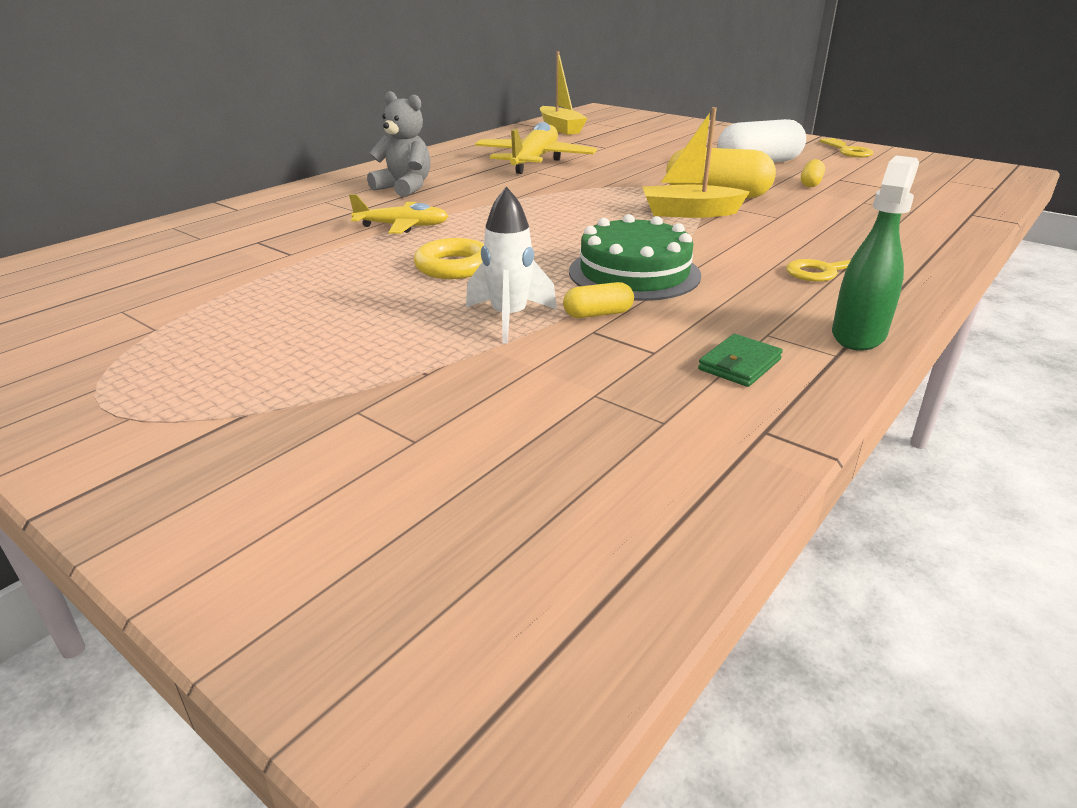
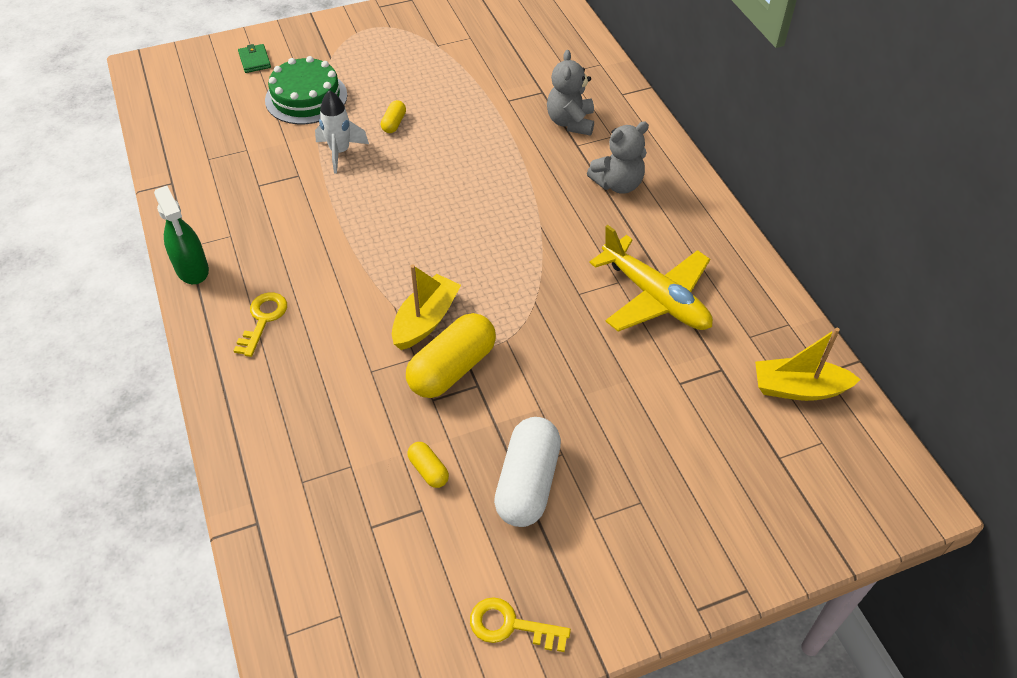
camera: 120 degrees right, 20 degrees up
yellow plane [349,194,448,234] -> none
yellow ring [414,238,484,279] -> none
yellow capsule [563,282,634,318] -> yellow capsule moved to [381,100,406,133]
green cake [569,214,701,301] -> green cake moved to [265,56,347,124]
green wallet [698,334,783,387] -> green wallet moved to [238,44,271,73]
none -> grey teddy bear [547,50,594,136]

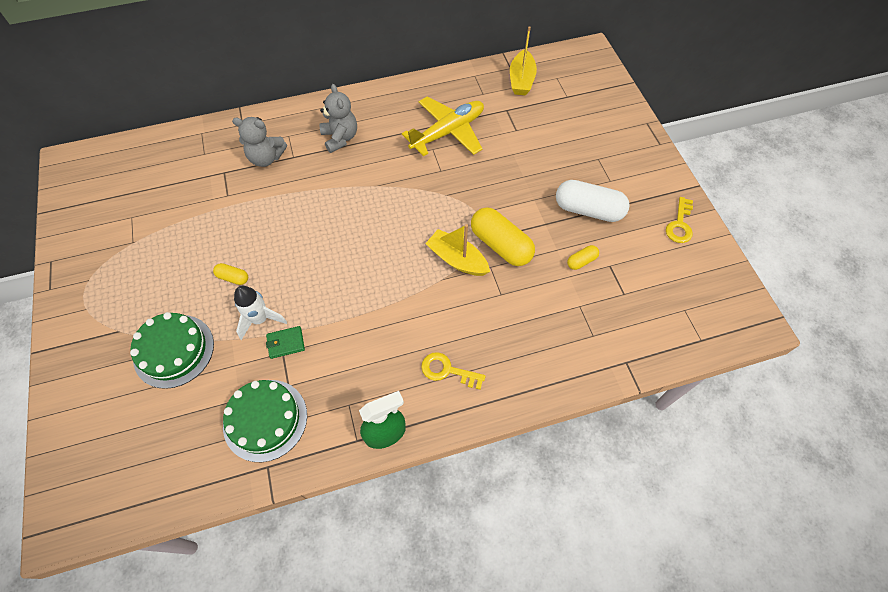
camera: 85 degrees left, 10 degrees up
green wallet [238,44,271,73] -> green wallet moved to [266,326,305,359]
none -> green cake [223,380,307,462]

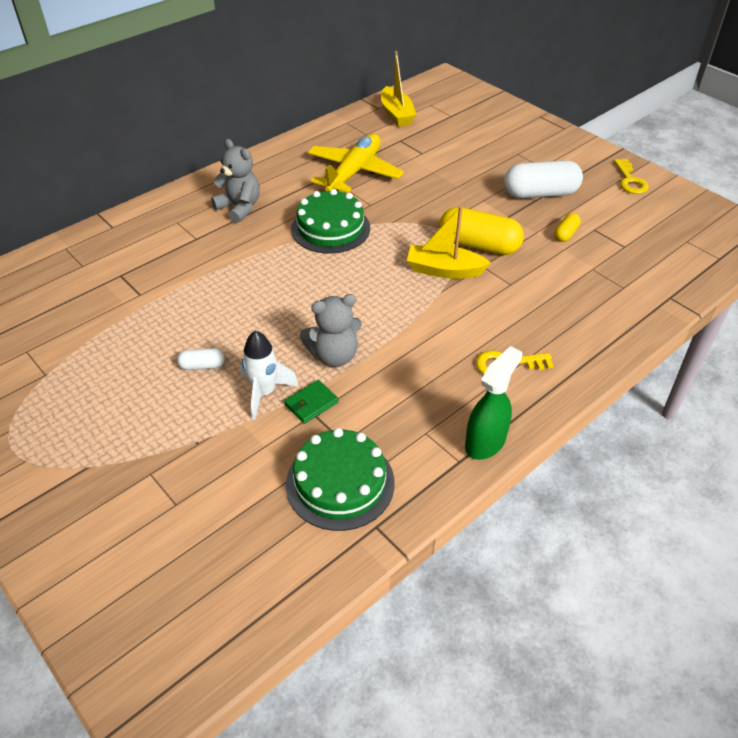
camera: 25 degrees left, 15 degrees down
green cake [130,312,214,389] -> green cake moved to [291,189,370,254]
yellow capsule [213,263,248,285] -> white capsule [177,348,225,370]
grey teddy bear [232,117,287,167] -> grey teddy bear moved to [300,294,362,367]

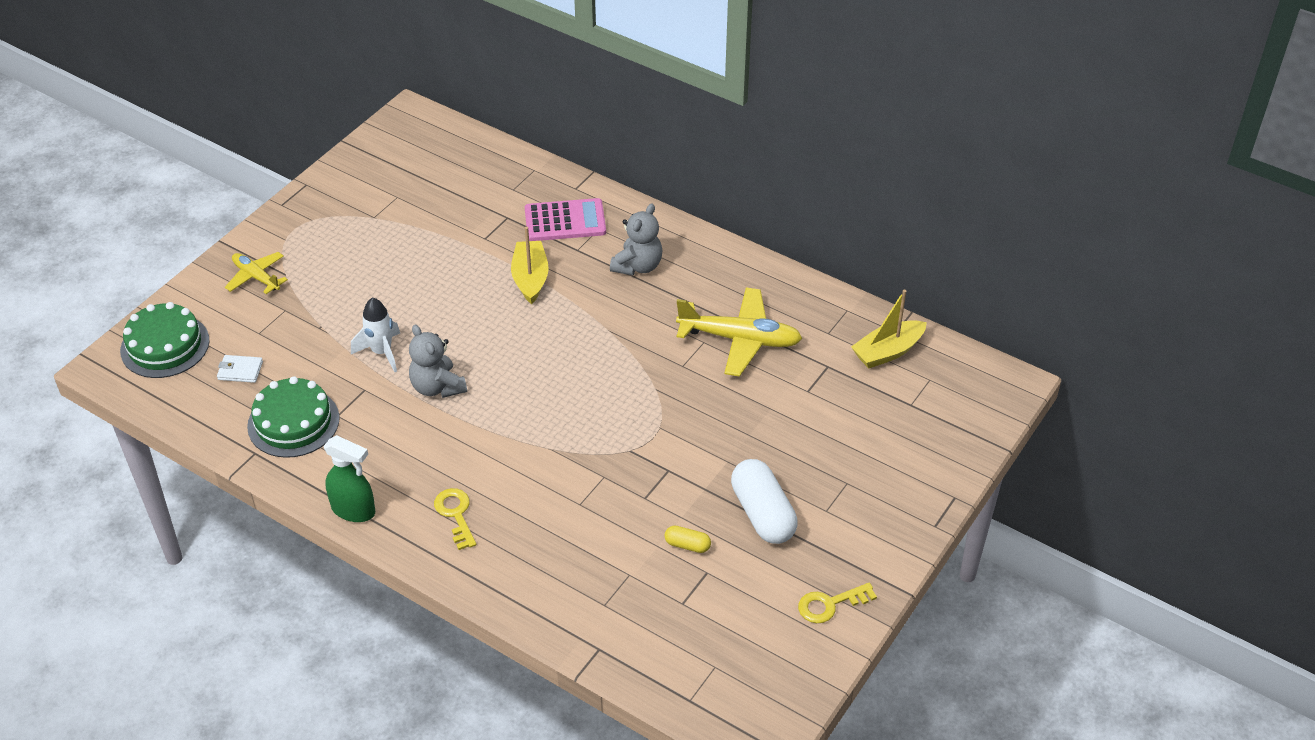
camera: 75 degrees right, 0 degrees up
white capsule [177,348,225,370] -> none
green wallet [284,380,339,424] -> none
green cake [291,189,370,254] -> green cake moved to [120,302,209,378]
yellow boat [407,206,491,279] -> yellow boat moved to [511,227,549,304]
yellow capsule [439,207,524,255] -> none
none -> white wallet [217,355,263,383]
none -> yellow plane [225,252,288,294]
none -> pink calculator [525,198,606,241]

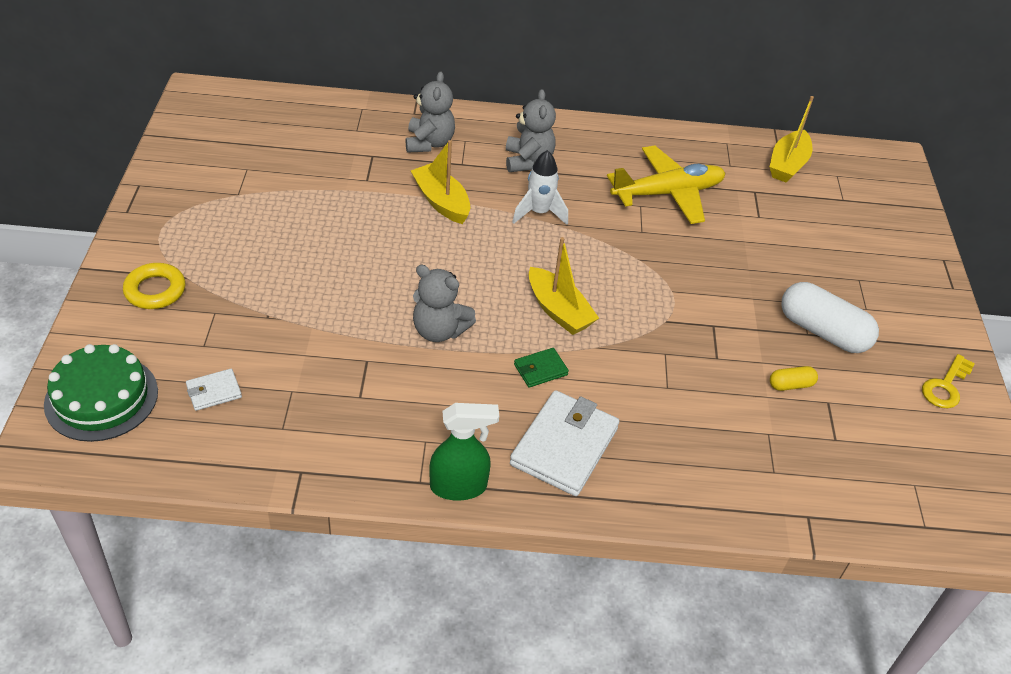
camera: 35 degrees left, 0 degrees up
yellow plane [225,252,288,294] -> yellow ring [123,263,185,309]
green cake [247,376,340,458] -> none
white rocket [351,297,400,372] -> white rocket moved to [512,150,568,225]
yellow key [434,488,476,550] -> white wallet [510,390,619,496]
pink calculator [525,198,606,241] -> grey teddy bear [406,72,455,153]
none -> green wallet [514,348,569,388]
none -> yellow boat [529,237,599,335]

